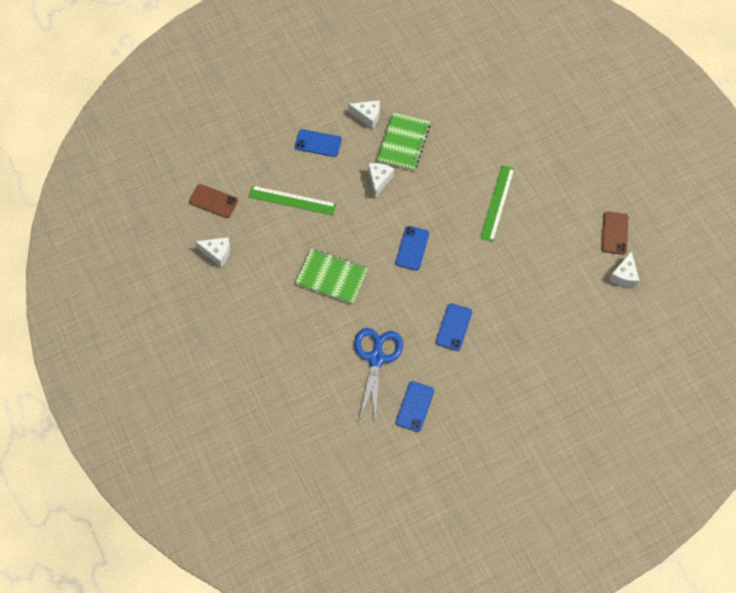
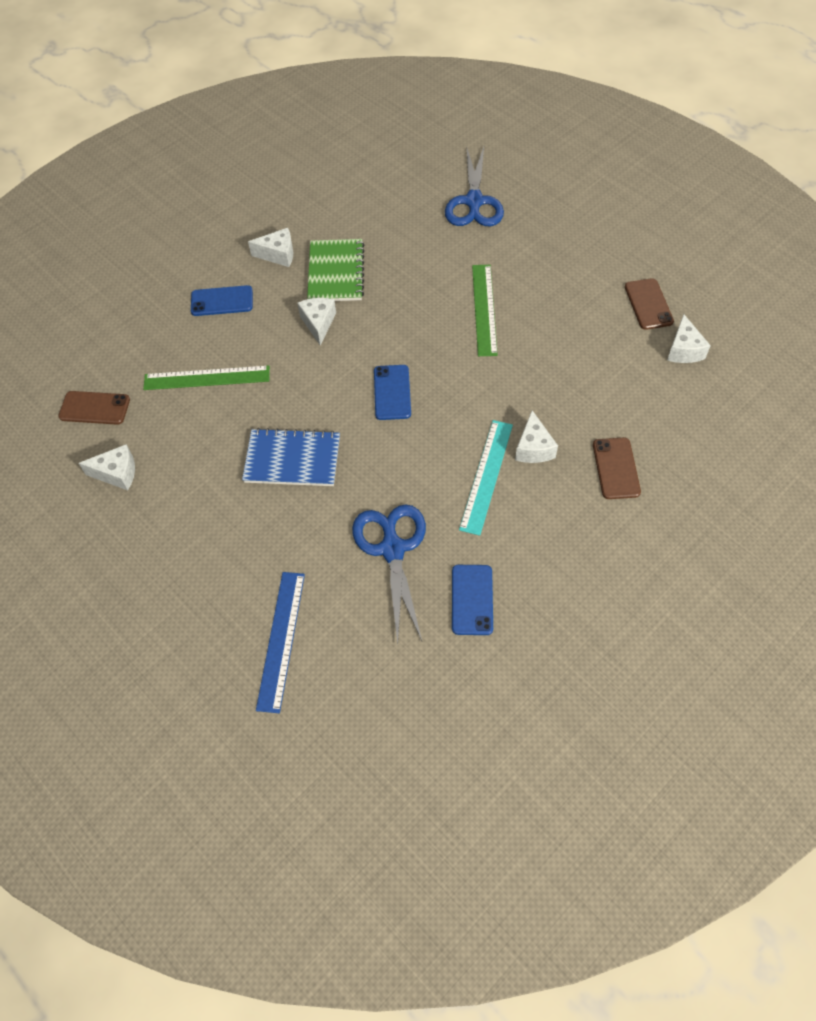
camera: 15 degrees left, 5 degrees down
green notebook [295,249,368,304] -> blue notebook [242,428,340,486]
blue phone [436,303,472,351] -> turquoise ruler [459,420,513,536]
none -> blue ruler [256,572,305,713]
none -> blue scissors [445,147,504,226]
none -> white cheese [515,410,558,463]
none -> brown phone [593,437,641,499]

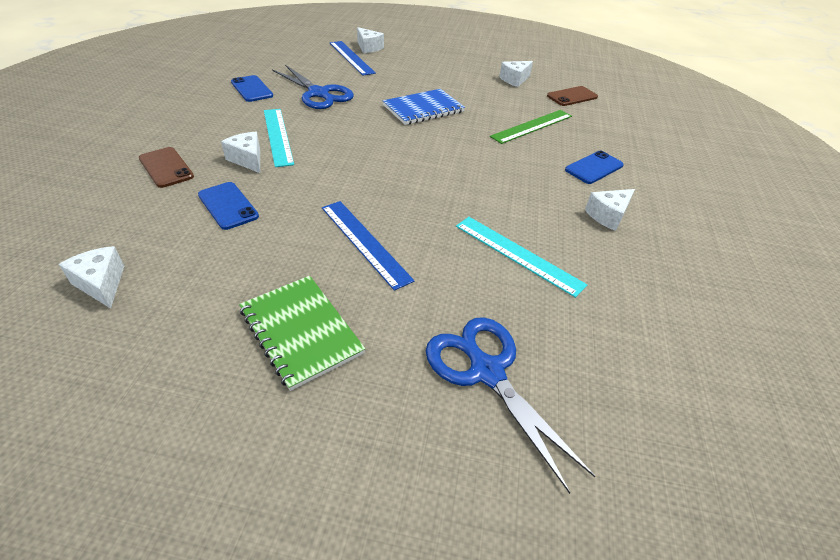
camera: 140 degrees right, 15 degrees down
white cheese [297,298,336,345] -> white cheese moved to [357,27,384,53]
green notebook [307,239,364,301] -> green notebook moved to [239,276,365,391]
blue phone [374,365,411,420] -> blue phone moved to [198,182,259,230]
green ruler [472,265,498,356] -> blue ruler [322,201,414,291]
brown phone [625,278,674,330] -> none
none -> turquoise ruler [456,217,587,298]

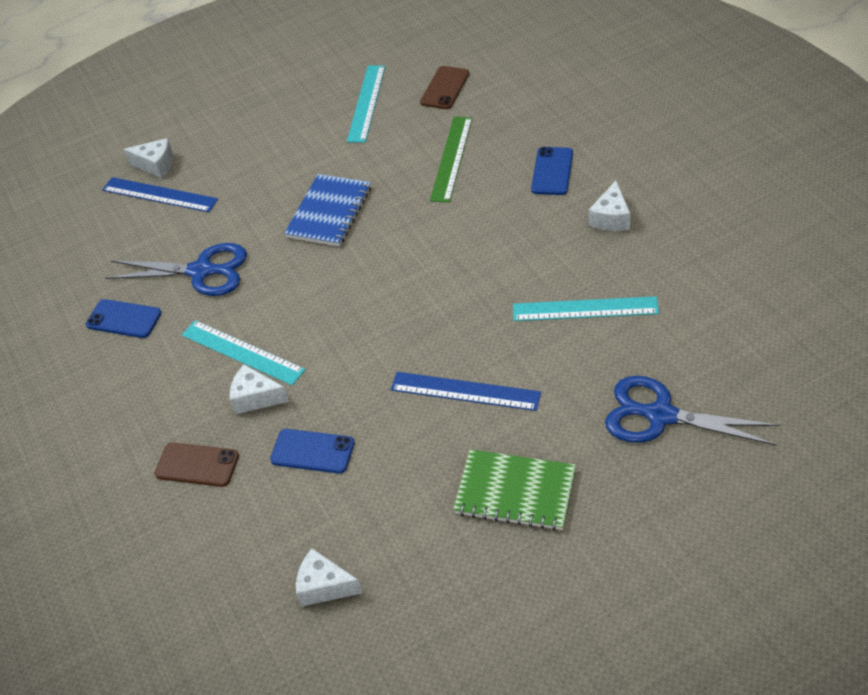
camera: 30 degrees left, 5 degrees up
white cheese [499,61,533,87] -> turquoise ruler [347,65,385,143]

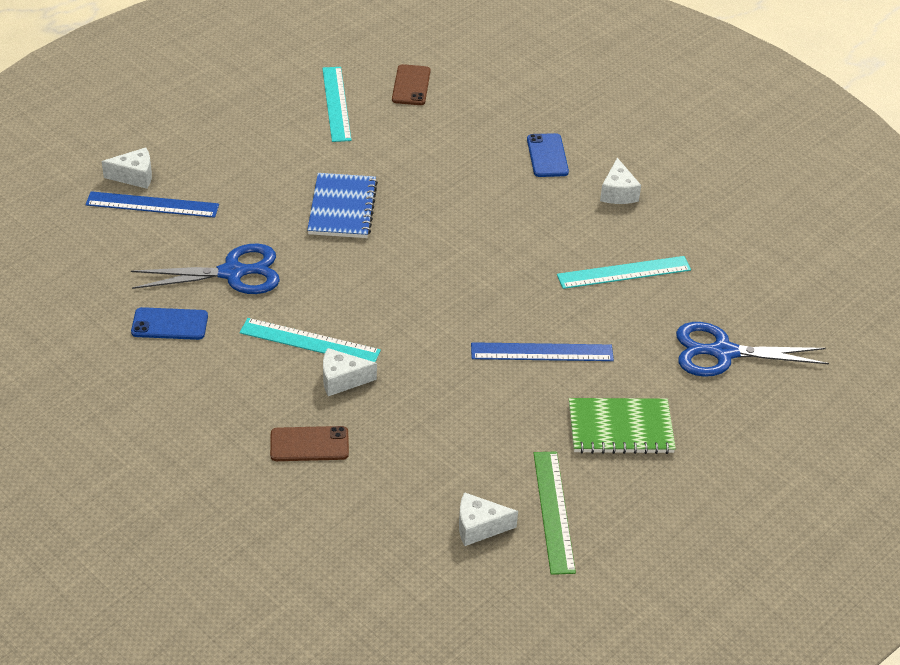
camera: 25 degrees left, 5 degrees down
blue phone [270,429,355,473] -> none
green ruler [430,117,472,203] -> green ruler moved to [534,451,576,575]

